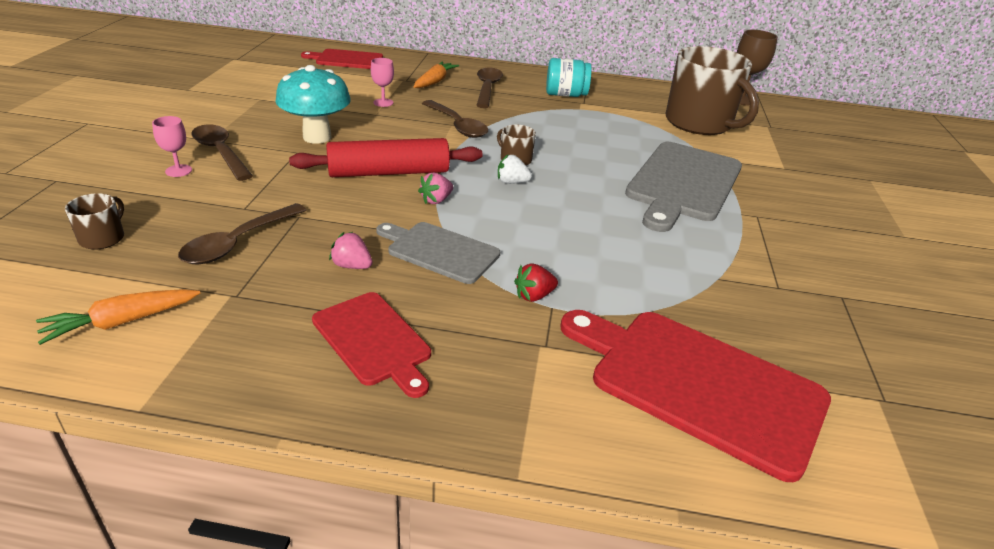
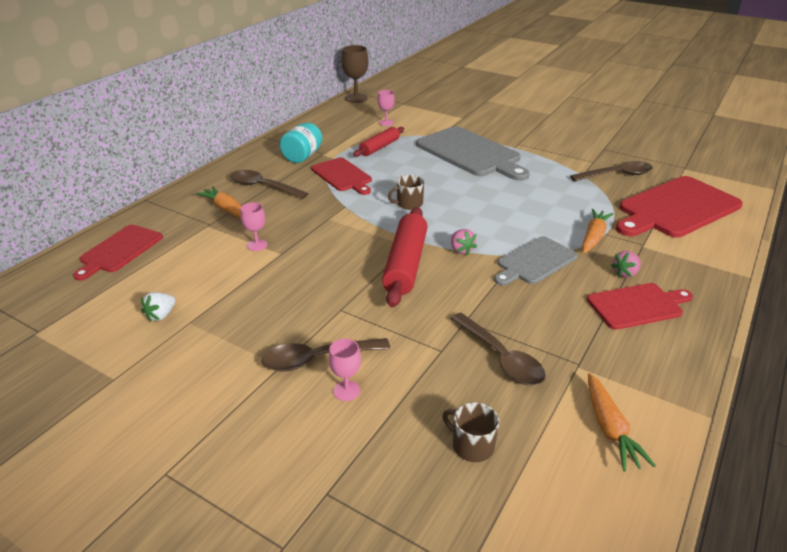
camera: 65 degrees left, 0 degrees up
turquoise mushroom [275,65,351,144] -> none
pink strawberry [329,232,373,269] -> pink strawberry moved to [611,251,641,278]
brown spoon [422,100,488,138] -> brown spoon moved to [570,161,653,182]
white strawberry [498,154,532,184] -> white strawberry moved to [141,292,176,322]
red strawberry [514,263,558,302] -> orange carrot [582,209,614,253]
brown mug [666,46,759,135] -> pink goblet [378,90,395,126]
none -> red cutting board [311,157,372,195]
none -> red rolling pin [353,127,404,157]

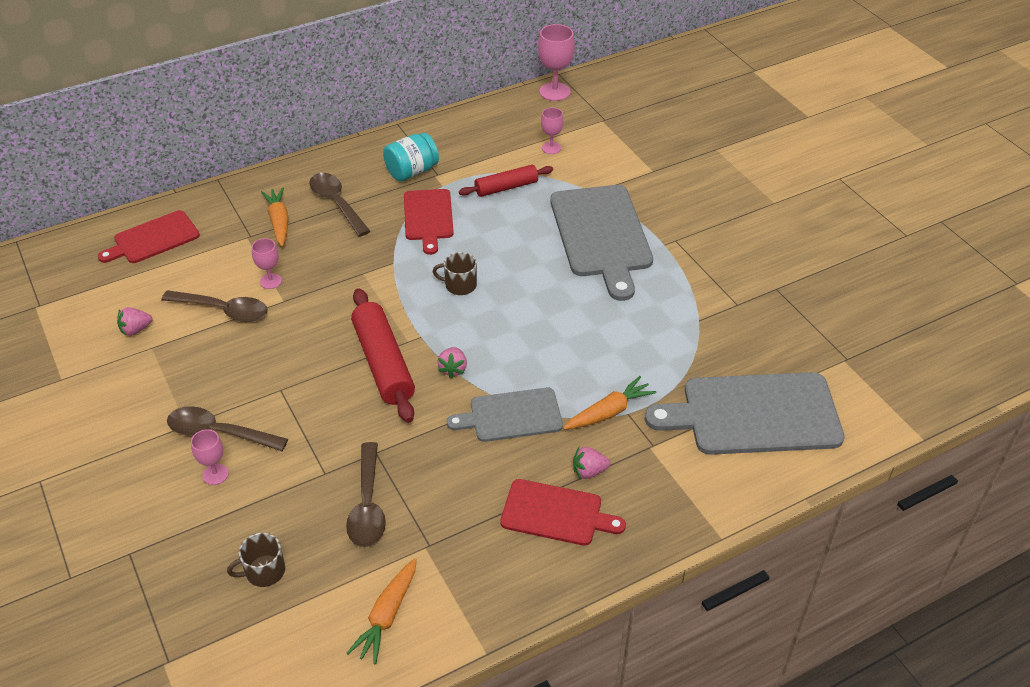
camera: 30 degrees right, 10 degrees up
white strawberry [141,292,176,322] -> pink strawberry [117,307,152,336]
brown goblet [341,45,369,103] -> pink goblet [538,24,575,101]
red rolling pin [382,207,427,307] -> red rolling pin turned 60 degrees counterclockwise [351,288,415,423]
brown mug [442,402,499,462] -> brown mug turned 90 degrees counterclockwise [227,533,285,587]
brown spoon [570,161,653,182] -> brown spoon moved to [161,290,267,322]
red cutting board [616,176,743,237] -> grey cutting board [645,372,845,455]

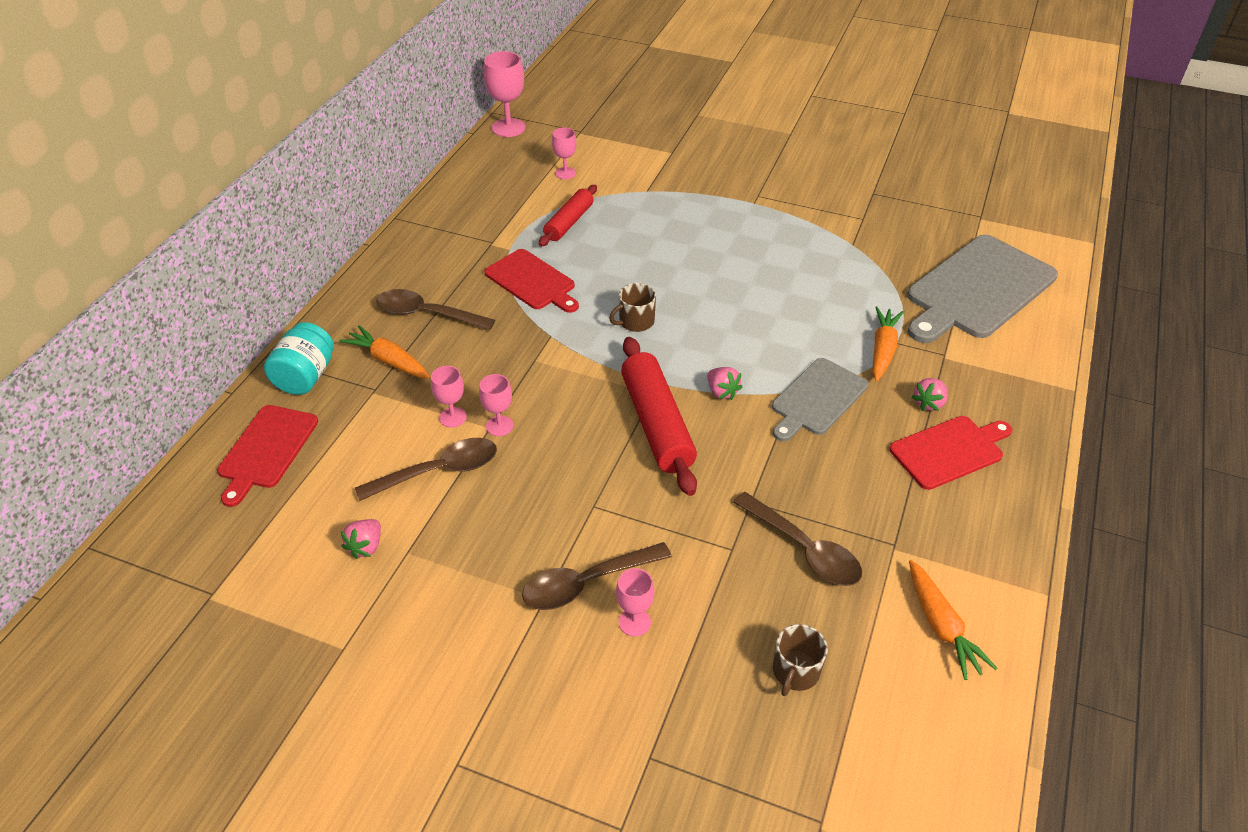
camera: 40 degrees left, 0 degrees up
red rolling pin [351,288,415,423] -> red rolling pin turned 45 degrees clockwise [621,337,697,496]
turquoise jar [383,133,439,182] -> turquoise jar moved to [264,322,334,395]
grey cutting board [550,185,653,301] -> none
none -> pink goblet [479,374,513,436]

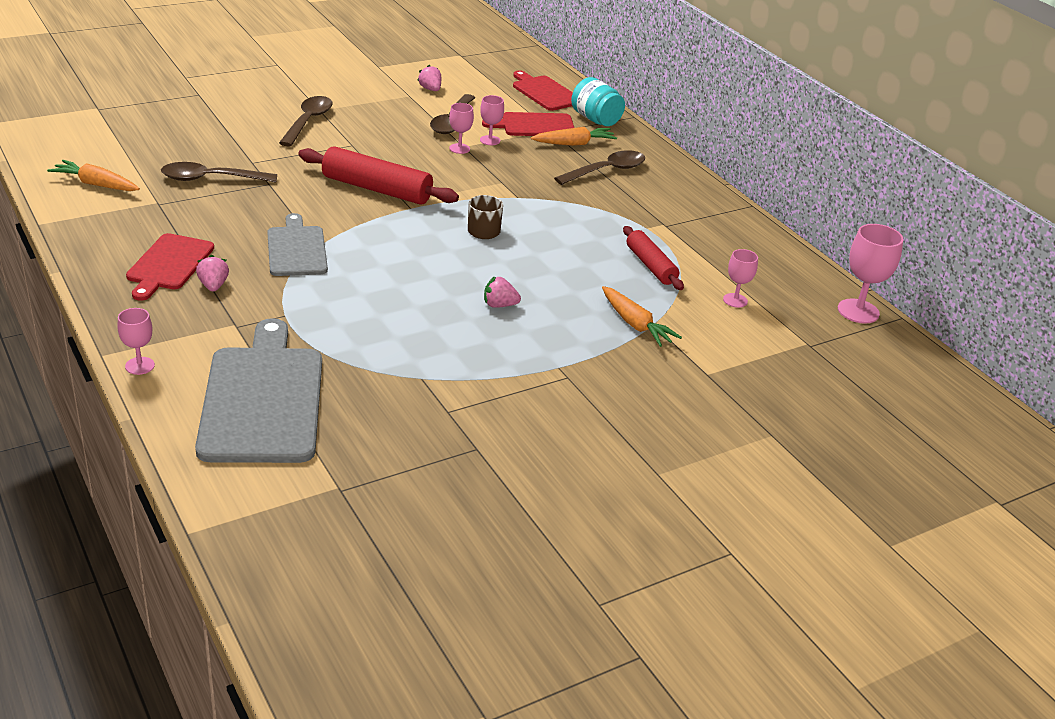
camera: 125 degrees right, 10 degrees down
red cutting board [484,249,579,313] -> red cutting board moved to [482,112,574,136]
pink goblet [616,568,654,636] -> pink goblet moved to [117,308,155,375]
pink strawberry [707,367,742,400] -> pink strawberry moved to [484,276,521,308]
brown mug [773,624,828,696] -> none
orange carrot [872,307,903,381] -> orange carrot moved to [602,286,682,347]

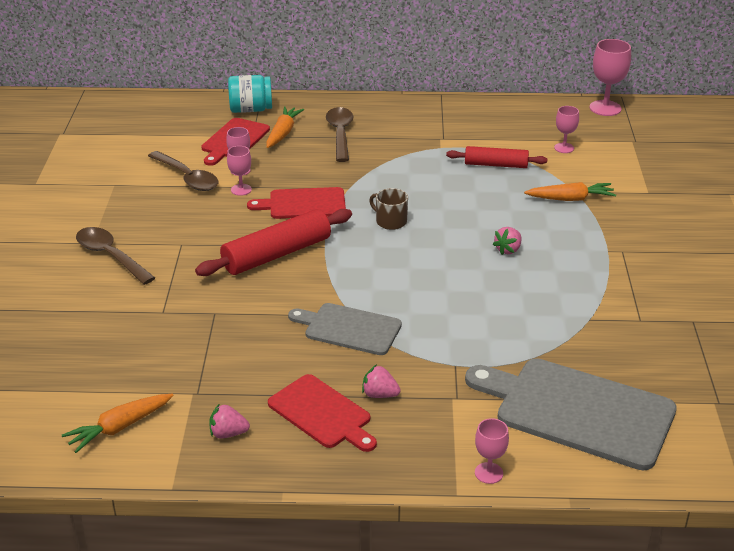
camera: 55 degrees left, 0 degrees up
brown spoon [161,162,277,182] -> none
pink strawberry [417,64,441,91] -> pink strawberry moved to [209,403,250,439]
red cutting board [513,70,573,111] -> red cutting board moved to [247,187,346,219]

